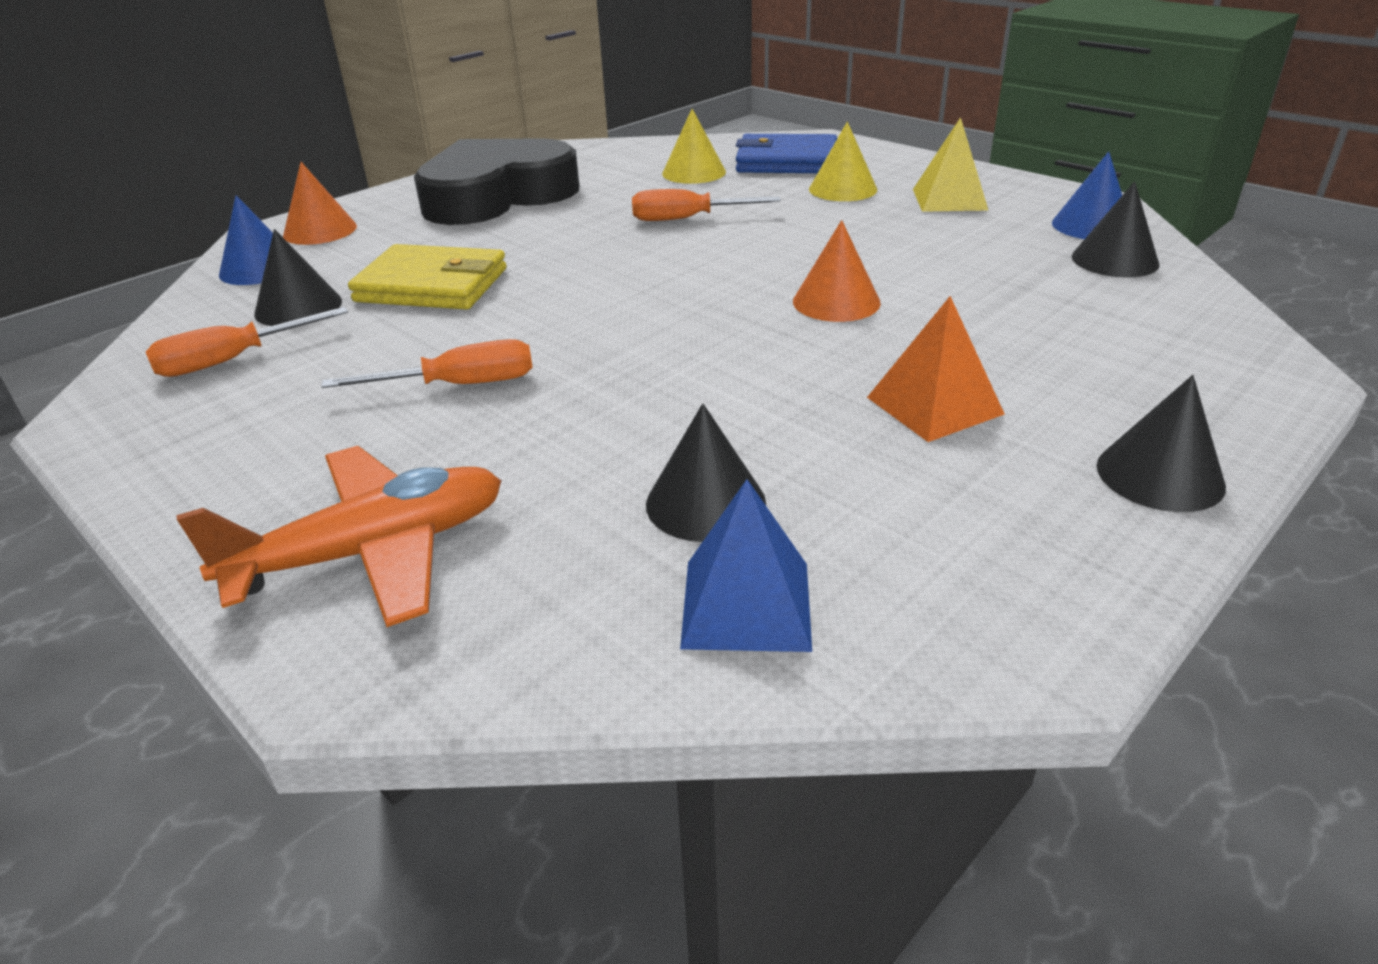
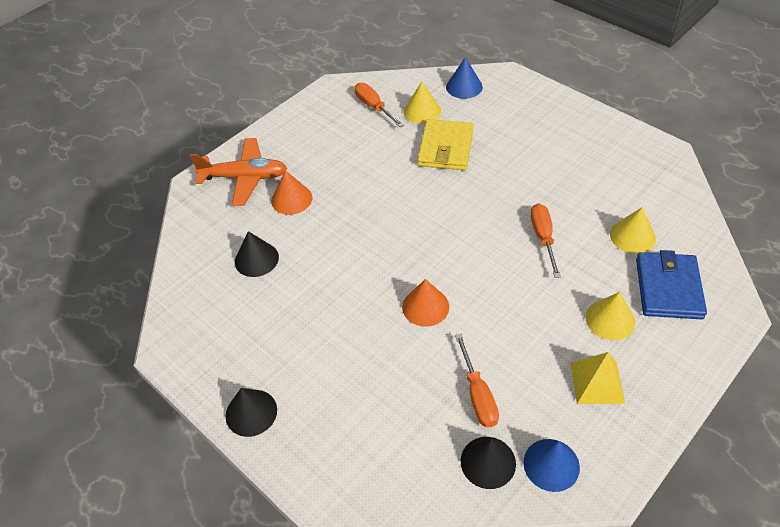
camera: 90 degrees right, 15 degrees up
orange plane [176,446,501,627] -> orange plane turned 60 degrees counterclockwise [190,138,287,206]
black cone [254,229,342,326] -> yellow cone [404,82,441,124]
orange cone [283,162,357,245] -> orange cone moved to [271,170,312,215]
orange screwdriver [321,339,533,388] -> orange screwdriver moved to [455,334,499,427]
black heart [414,138,579,225] -> none
blue pyramid [680,479,812,652] -> none
orange pyramid [867,296,1005,442] -> none

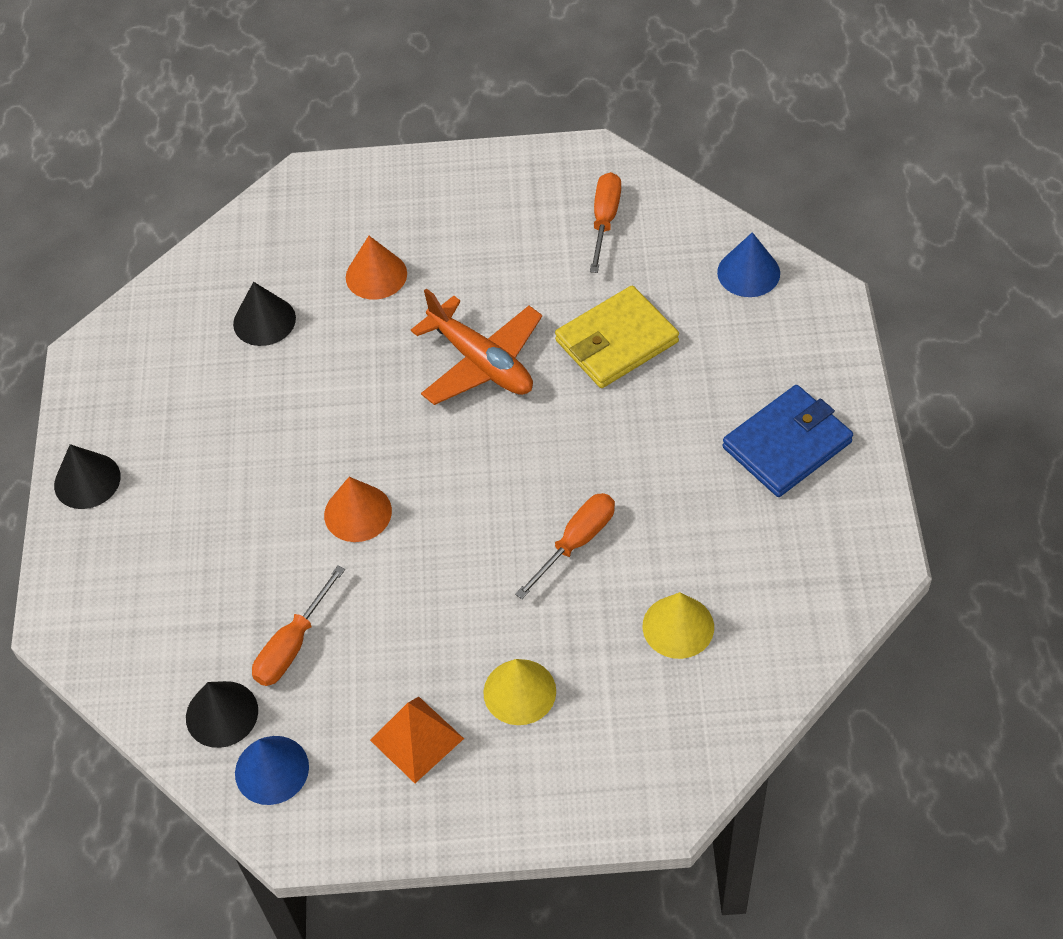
camera: 45 degrees right, 5 degrees up
orange plane [190,138,287,206] -> orange plane moved to [411,288,542,405]
yellow cone [404,82,441,124] -> none
yellow pyramid [570,352,625,404] -> orange pyramid [370,697,464,783]
blue wallet [636,250,707,319] -> blue wallet moved to [722,385,853,497]

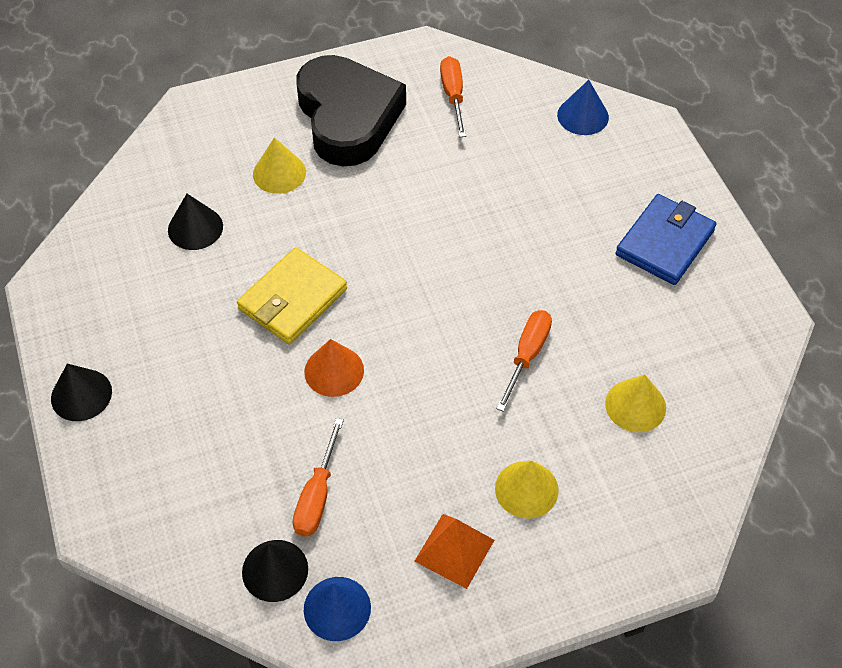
camera: 20 degrees left, 0 degrees up
orange cone [346,236,407,300] -> yellow cone [253,137,306,194]
orange plane [411,288,542,405] -> none
yellow wallet [555,286,679,388] -> yellow wallet moved to [237,247,347,344]
none -> black heart [296,55,406,166]

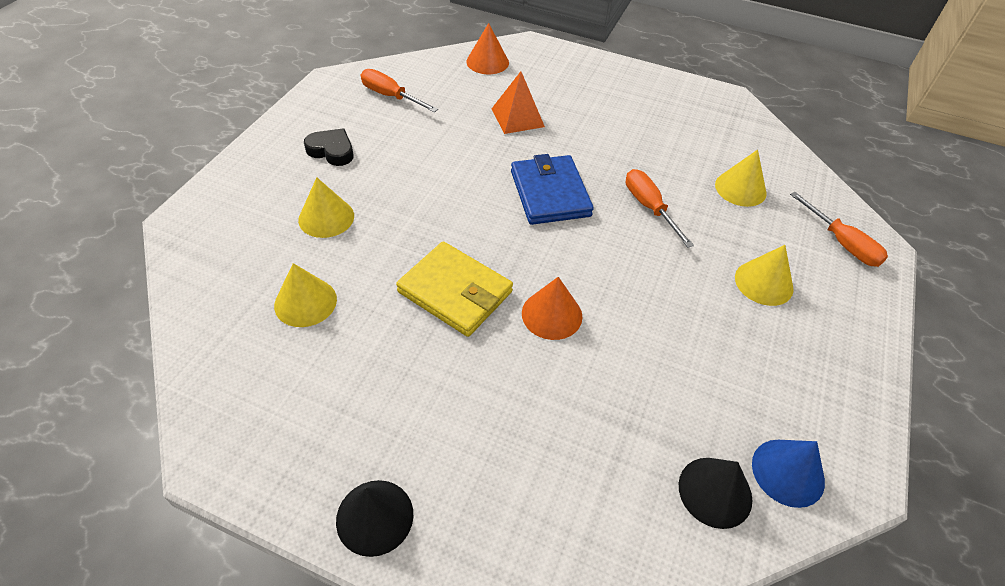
camera: 50 degrees left, 5 degrees down
black cone [168,194,223,250] -> yellow cone [274,263,337,327]
yellow wallet [237,247,347,344] -> yellow wallet turned 45 degrees counterclockwise [396,241,513,337]
orange screwdriver [292,418,344,536] -> orange screwdriver moved to [790,192,888,267]
black heart [296,55,406,166] -> black heart [304,128,353,166], size x0.42
orange pyramid [414,514,494,589] -> orange pyramid moved to [492,71,545,134]
blue cone [557,80,609,135] -> orange cone [466,23,509,74]
blue wallet [616,194,716,285] -> blue wallet moved to [511,154,594,225]

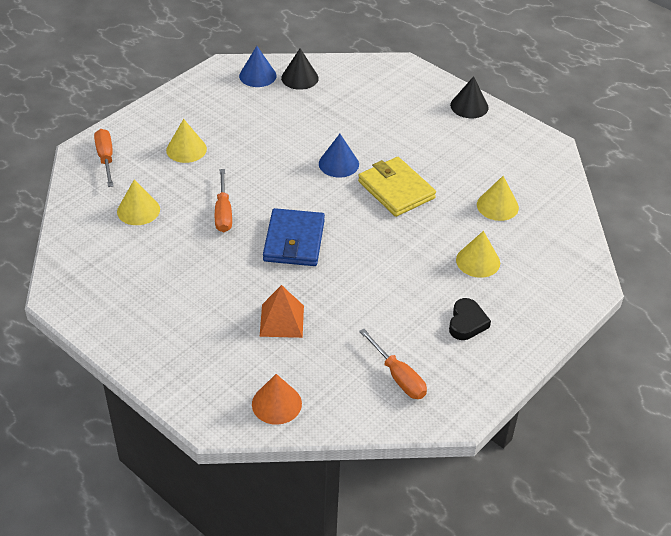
camera: 160 degrees left, 5 degrees down
black heart [304,128,353,166] -> black heart turned 120 degrees counterclockwise [449,298,491,340]
orange cone [522,277,583,340] -> blue cone [319,134,359,178]

